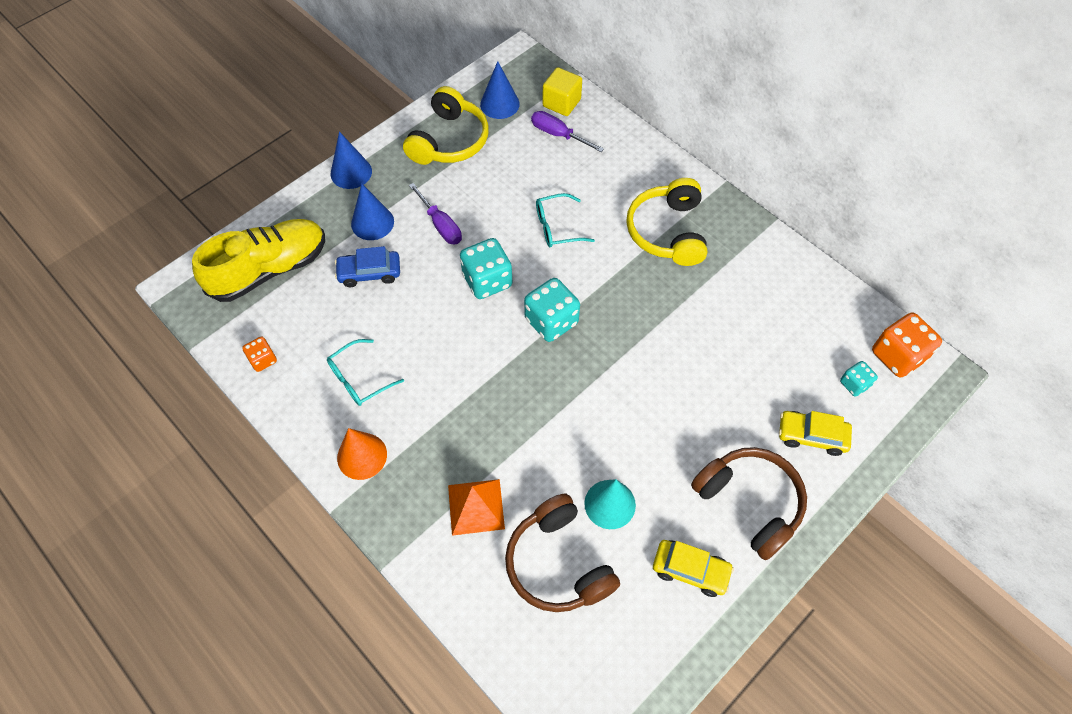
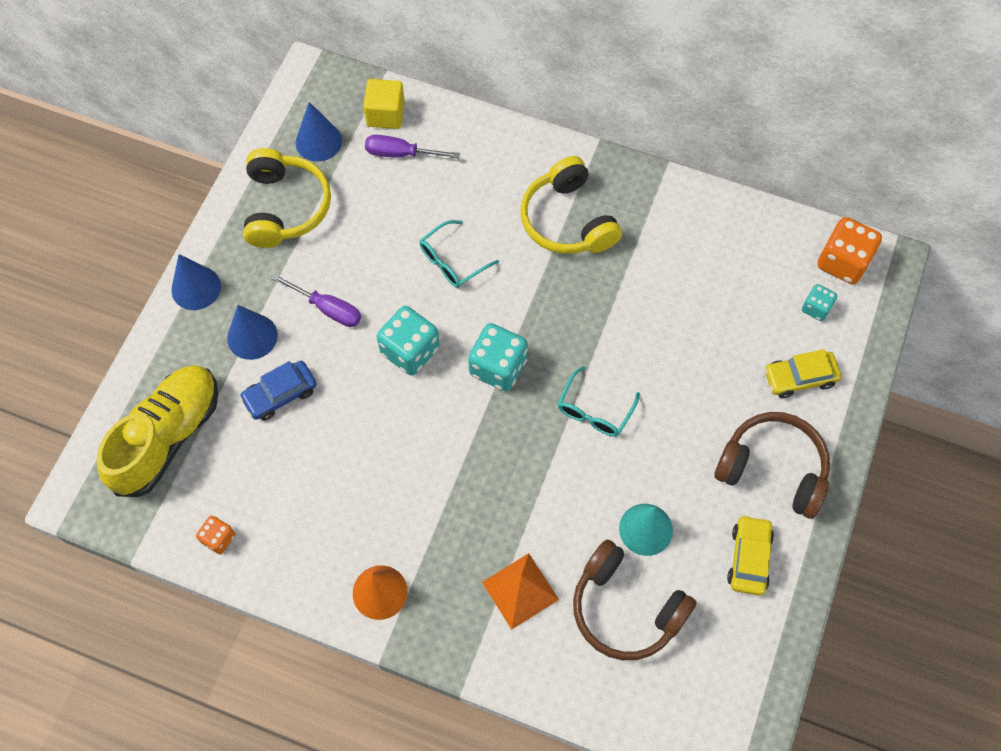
camera: 25 degrees left, 5 degrees up
turquoise glasses [327,339,404,406] -> turquoise glasses moved to [557,366,640,437]
yellow car [653,540,734,597] -> yellow car turned 75 degrees counterclockwise [727,515,774,596]

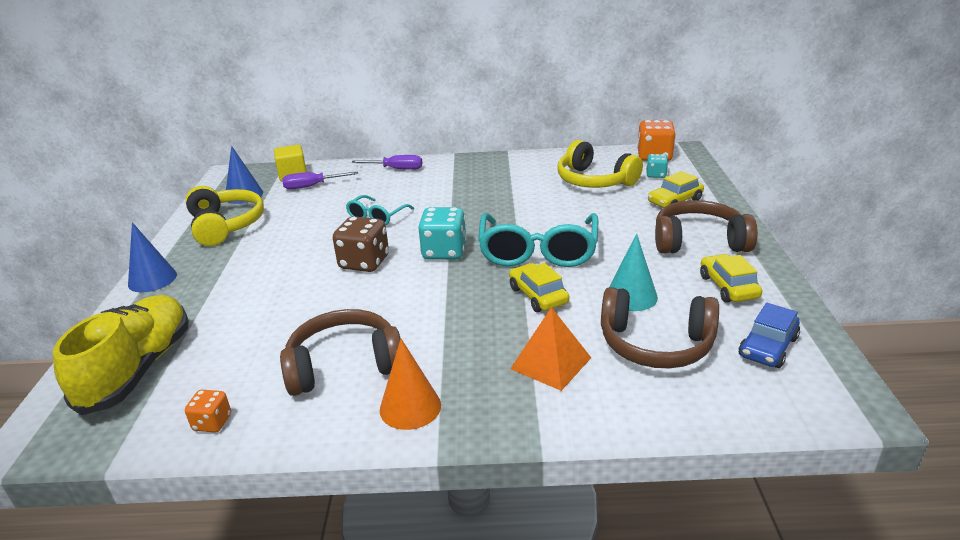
camera: 20 degrees left, 35 degrees down
blue cone [227,305,278,360] -> none
blue car [239,361,317,421] -> blue car moved to [738,303,800,368]
purple screwdriver [272,274,361,327] -> purple screwdriver moved to [351,155,422,170]
turquoise dice [377,306,439,375] -> brown dice [333,216,389,272]
yellow headphones [520,156,622,254] -> yellow headphones moved to [557,140,643,188]
turquoise glasses [557,366,640,437] -> turquoise glasses [478,213,598,267], size x1.87
none -> brown headphones [280,309,401,396]
none -> yellow car [509,263,569,312]

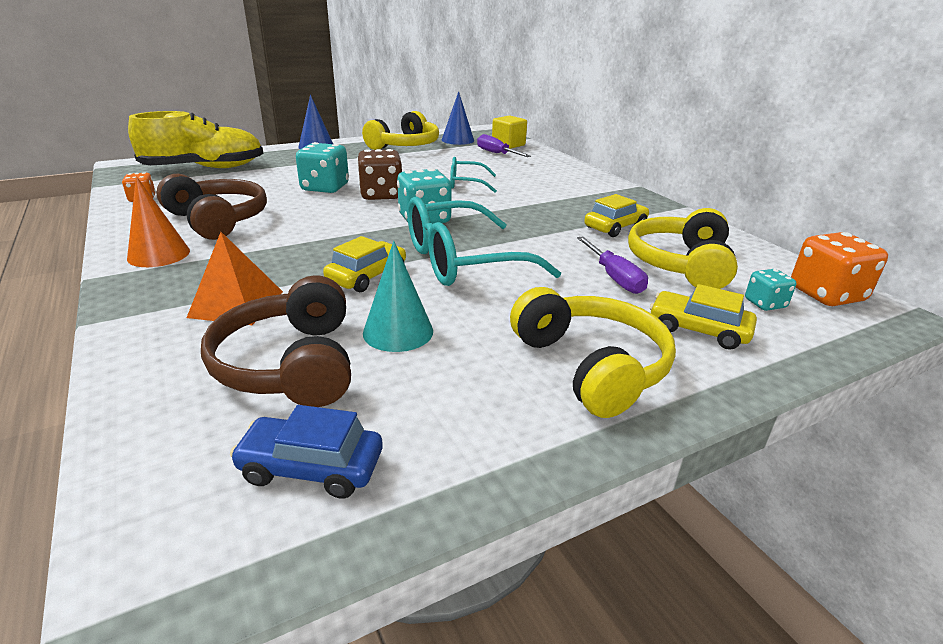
camera: 60 degrees right, 0 degrees up
purple screwdriver [351,155,422,170] -> purple screwdriver moved to [577,237,648,294]
brown headphones [655,200,758,254] -> yellow headphones [510,287,676,418]
yellow car [700,254,762,303] -> yellow car moved to [584,194,649,237]
none -> turquoise dice [296,142,349,193]

